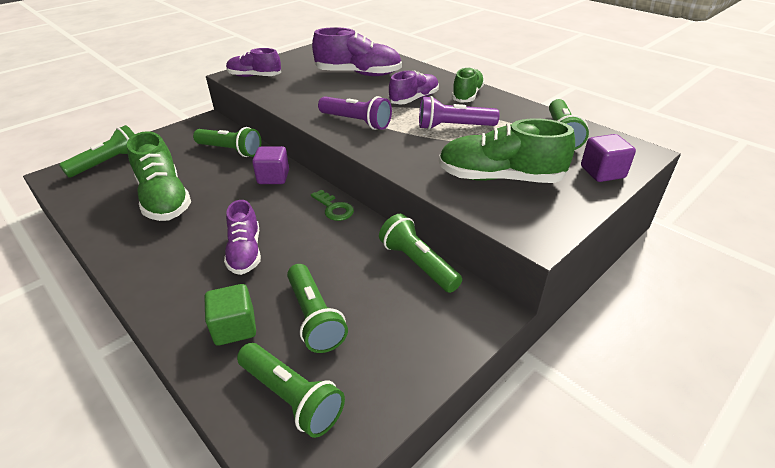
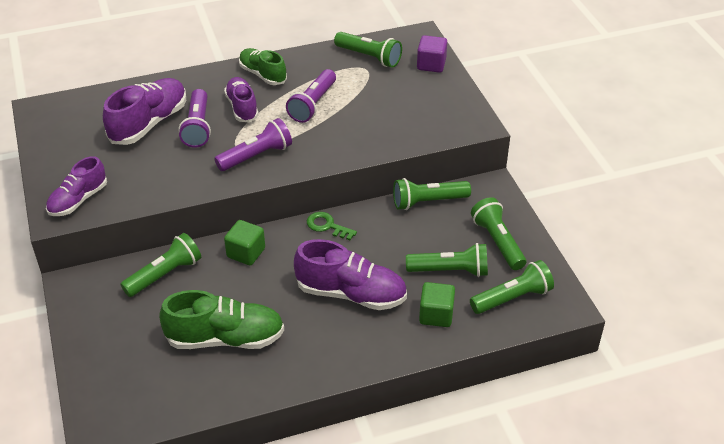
camera: 65 degrees left, 5 degrees up
green flashlight [59,125,135,178] -> green flashlight moved to [471,197,526,270]
purple shoe [224,200,261,275] -> purple shoe [294,239,407,310], size x1.54
purple cube [252,146,289,184] -> green cube [224,220,265,265]
green key [311,189,354,221] -> green key turned 135 degrees counterclockwise [307,212,357,240]
green shoe [439,119,575,183] -> none
none -> purple flashlight [179,89,211,148]

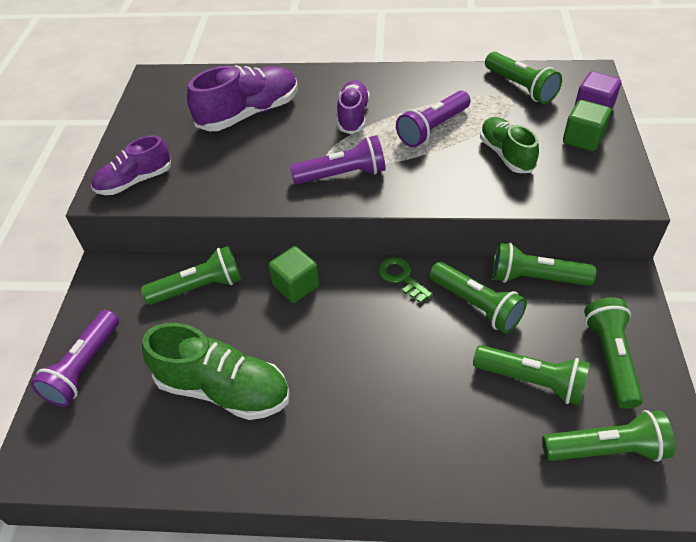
camera: 25 degrees right, 5 degrees up
purple flashlight [179,89,211,148] -> purple flashlight moved to [31,310,119,407]
green shoe [239,48,287,85] -> green shoe moved to [480,117,539,173]
purple shoe [294,239,407,310] -> none
green cube [419,282,455,327] -> green cube moved to [563,100,611,151]
none -> green flashlight [429,262,527,334]

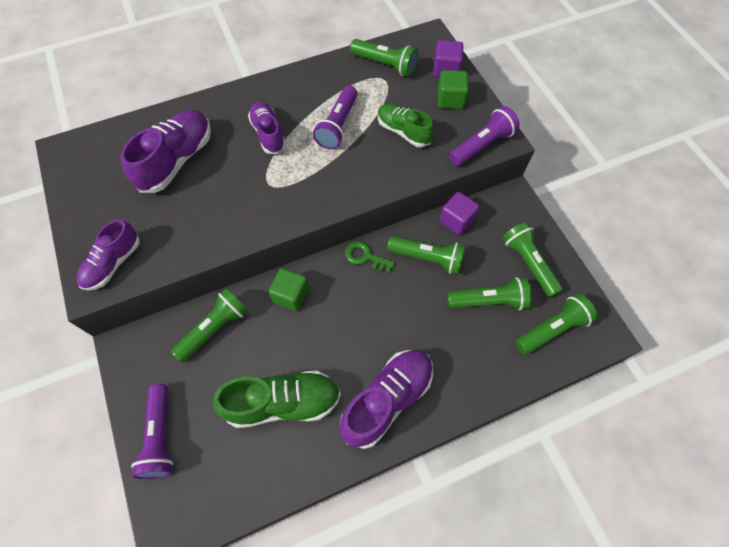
camera: 30 degrees left, 15 degrees up
purple flashlight [290,135,386,185] -> purple flashlight moved to [449,106,520,166]
green flashlight [492,243,596,286] -> purple cube [439,192,479,235]
none -> purple shoe [340,350,433,449]

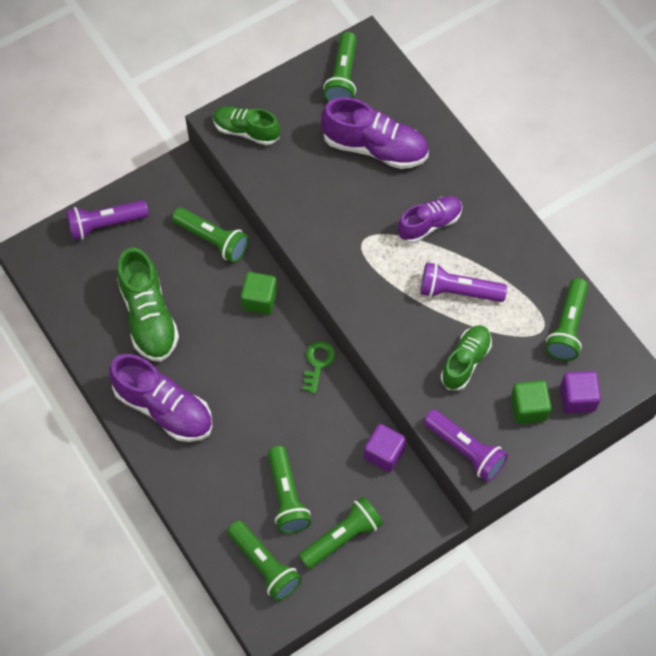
camera: 80 degrees right, 0 degrees up
purple shoe [76,220,140,290] -> green shoe [213,106,280,145]
green flashlight [387,236,466,275] -> green flashlight moved to [323,32,357,102]

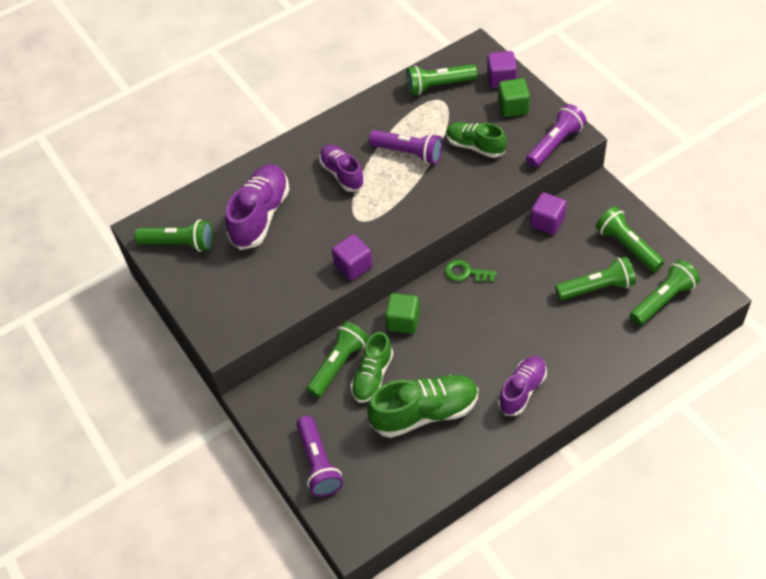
camera: 85 degrees left, 10 degrees down
purple shoe [109,354,212,442] -> purple shoe [498,356,547,416], size x0.65
green shoe [213,106,280,145] -> green shoe moved to [351,332,393,403]
purple flashlight [420,262,507,302] -> purple flashlight turned 75 degrees counterclockwise [369,130,443,164]
green flashlight [545,278,588,361] -> green flashlight turned 150 degrees clockwise [406,64,478,95]
none -> purple cube [332,234,373,281]

